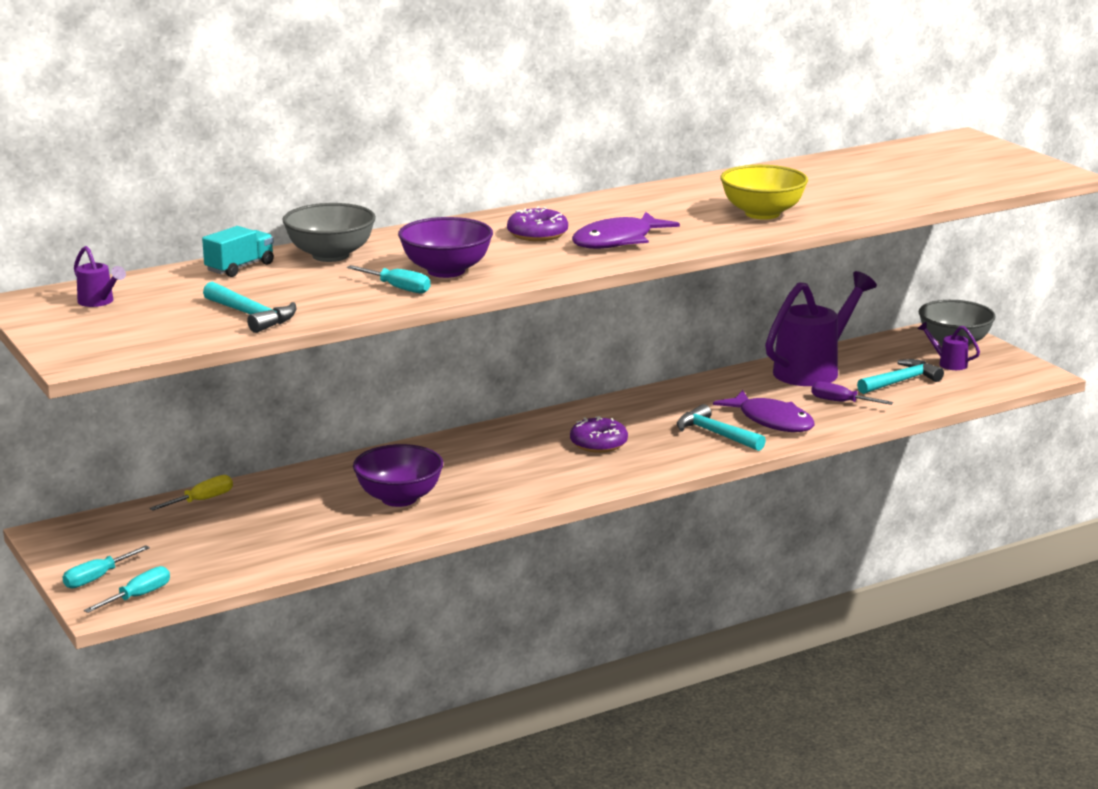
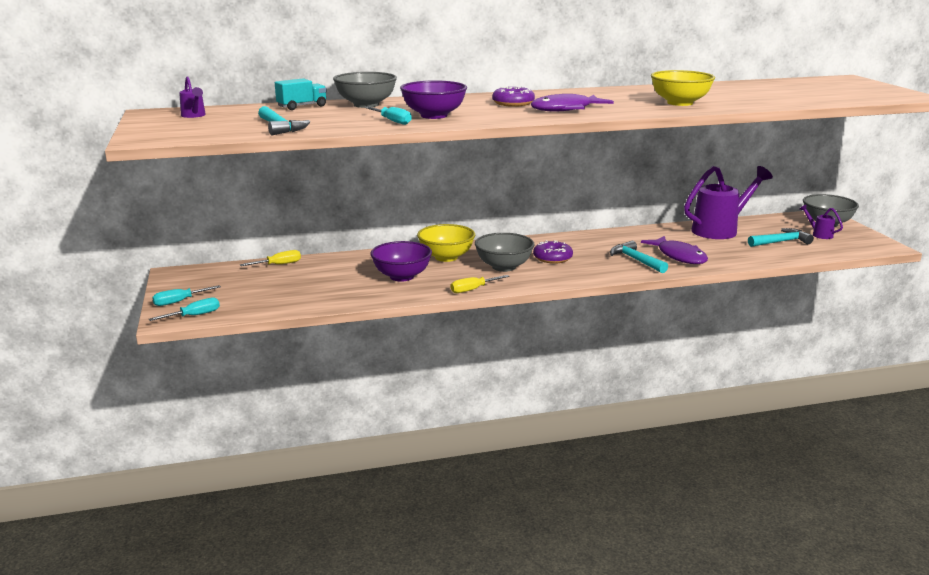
camera: 15 degrees right, 0 degrees up
purple screwdriver [811,381,893,405] -> none
none -> yellow bowl [417,224,475,262]
none -> yellow screwdriver [451,275,509,293]
none -> grey bowl [475,233,535,272]

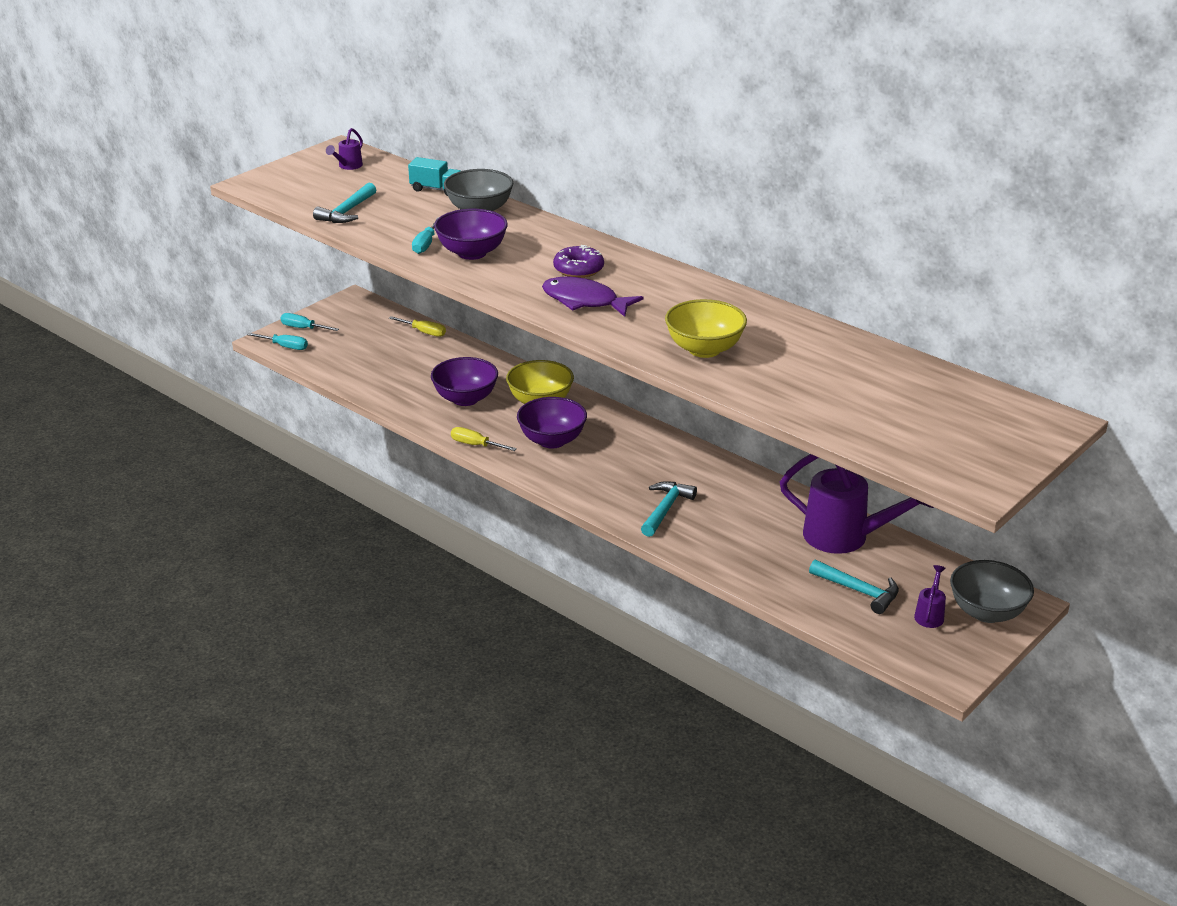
camera: 55 degrees right, 10 degrees up
grey bowl [475,233,535,272] -> purple bowl [517,397,587,448]
purple donut [533,240,573,264] -> none
purple fish [641,236,708,264] -> none

